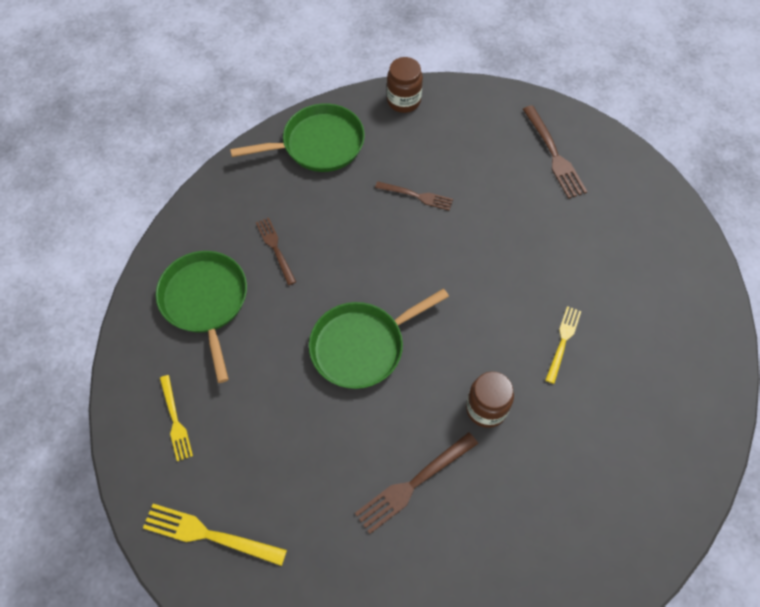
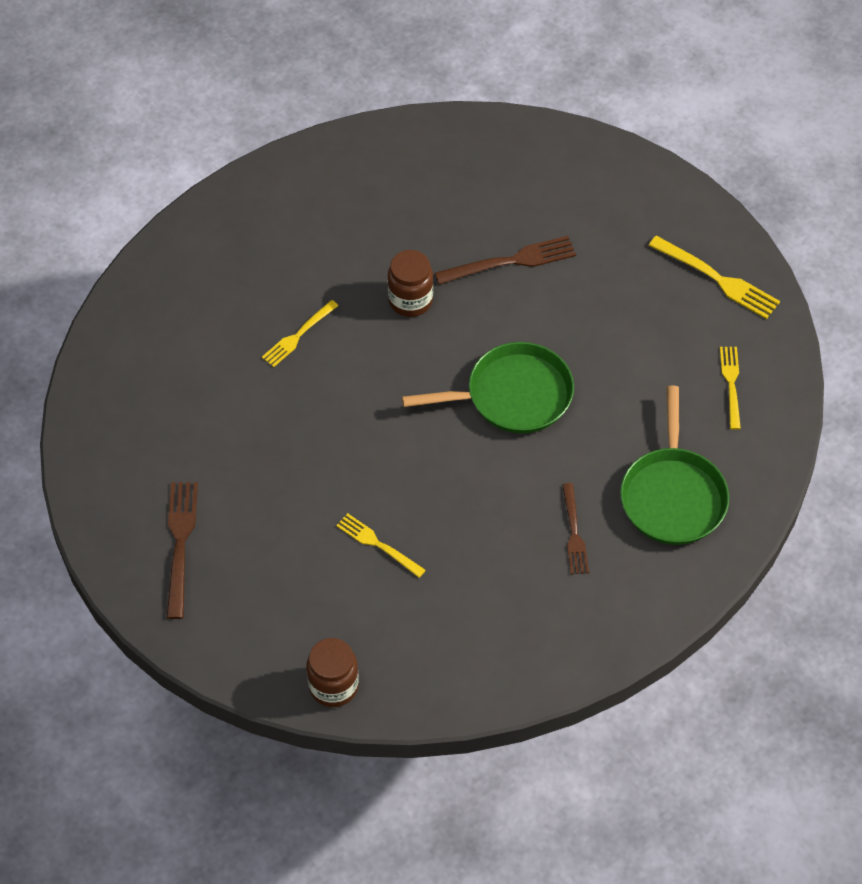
camera: 160 degrees left, 5 degrees down
green pan [230,103,365,172] -> none
brown fork [375,181,453,211] -> yellow fork [336,513,426,578]

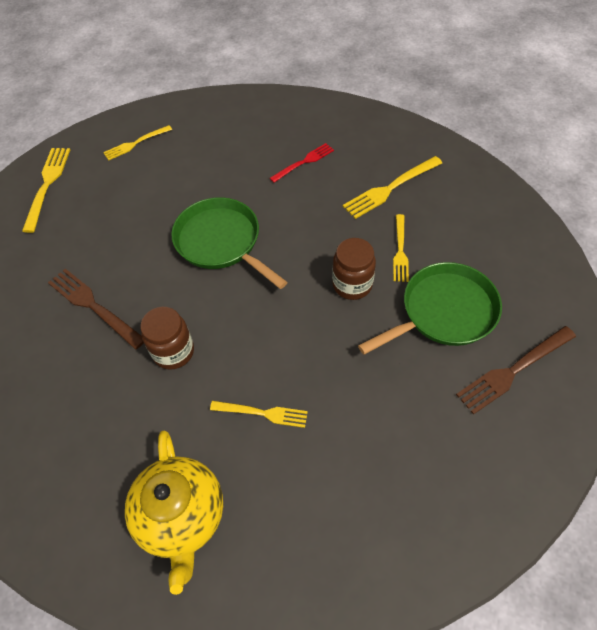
camera: 120 degrees left, 0 degrees up
brown jar [306,638,359,707] -> brown jar moved to [332,238,376,300]
brown fork [562,483,589,574] -> red fork [270,143,334,183]
green pan [620,386,729,545] -> green pan moved to [358,262,502,355]
none -> yellow teapot [125,431,223,595]
none -> yellow fork [343,156,442,219]

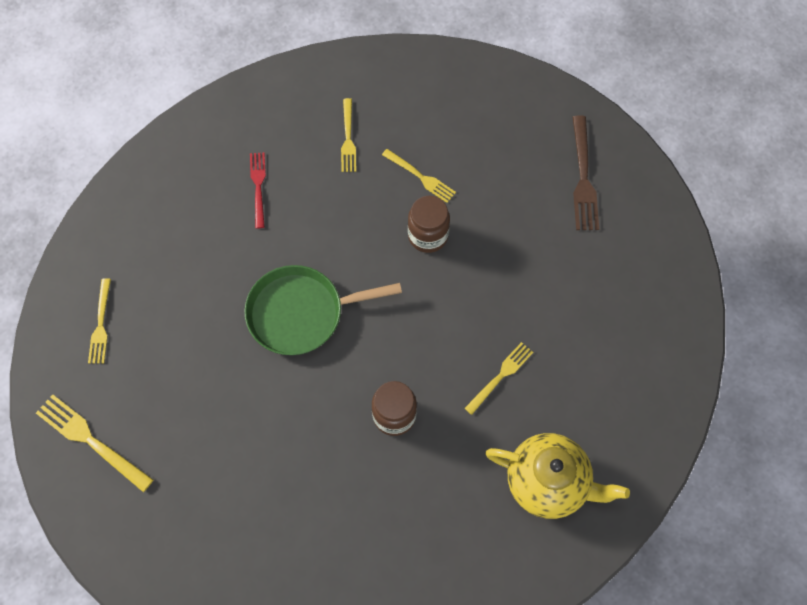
camera: 60 degrees left, 10 degrees up
brown fork [48,269,144,350] -> none
yellow fork [343,156,442,219] -> yellow fork [341,98,356,172], size x0.66
green pan [358,262,502,355] -> none

